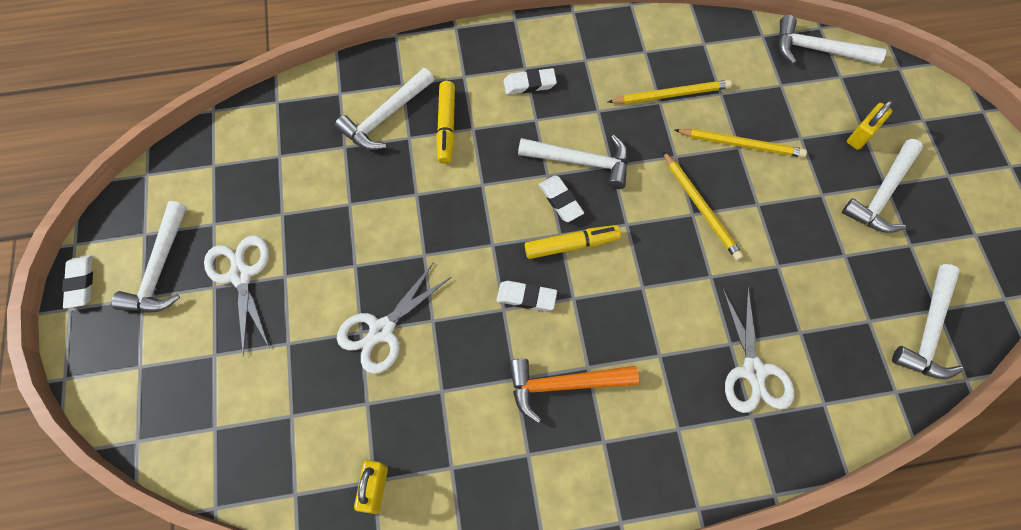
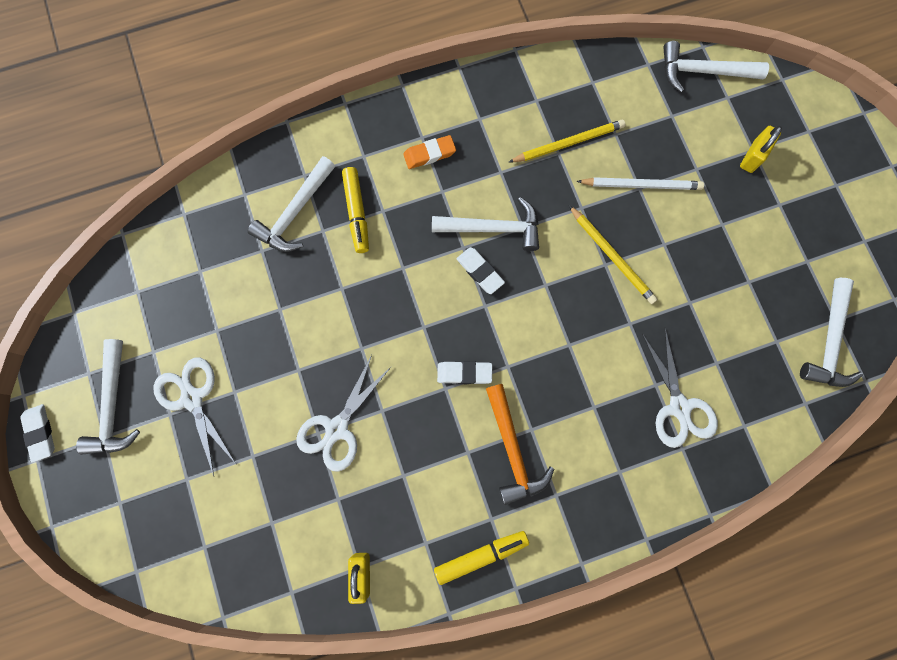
camera: 10 degrees left, 10 degrees up
white eraser [504,68,557,95] -> orange eraser [403,135,456,169]
orange hammer [509,359,639,423] -> orange hammer turned 90 degrees counterclockwise [486,384,554,505]
yellow marker [525,225,621,259] -> yellow marker moved to [434,531,529,585]
yellow pencil [675,129,807,158] -> white pencil [576,177,704,190]
white hammer [842,139,923,233] -> none

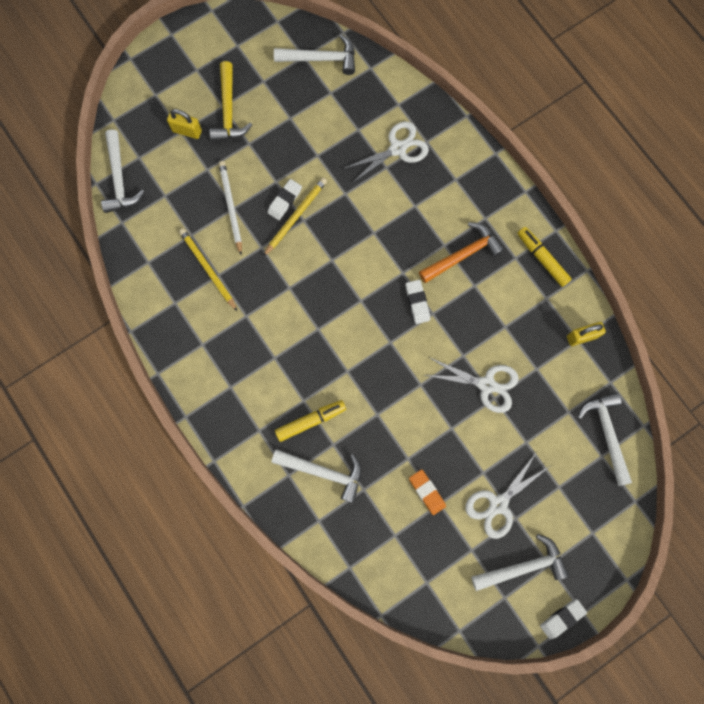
camera: 105 degrees left, 0 degrees up
orange eraser [403,135,456,169] -> orange eraser moved to [409,469,446,515]
white hammer [432,197,539,251] -> white hammer moved to [578,392,632,486]
white eraser [457,247,505,294] -> white eraser moved to [267,179,302,220]
none -> yellow hammer [209,61,252,141]

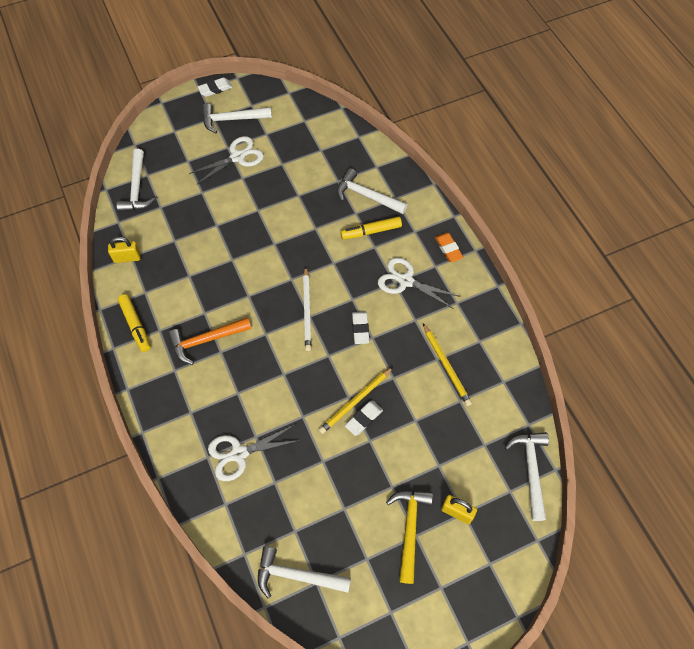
camera: 170 degrees left, 15 degrees down
white pencil [219,161,242,255] -> white pencil moved to [303,267,312,351]
white eraser [405,280,430,324] -> white eraser moved to [352,311,369,344]
orange eraser [409,469,446,515] -> orange eraser moved to [435,233,464,262]
white scissors [425,358,519,413] -> white scissors moved to [378,257,460,309]

